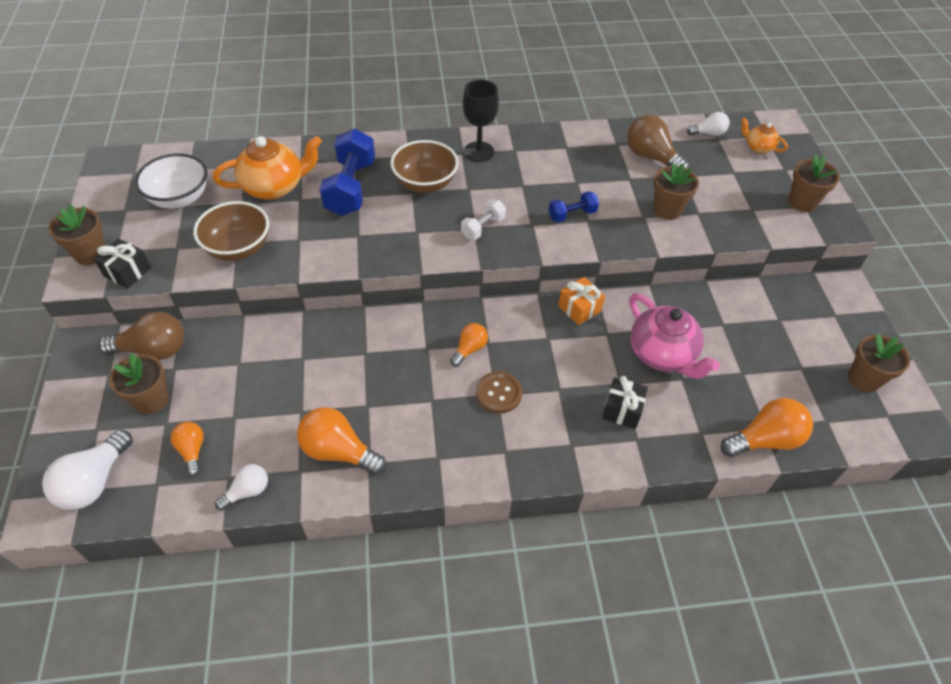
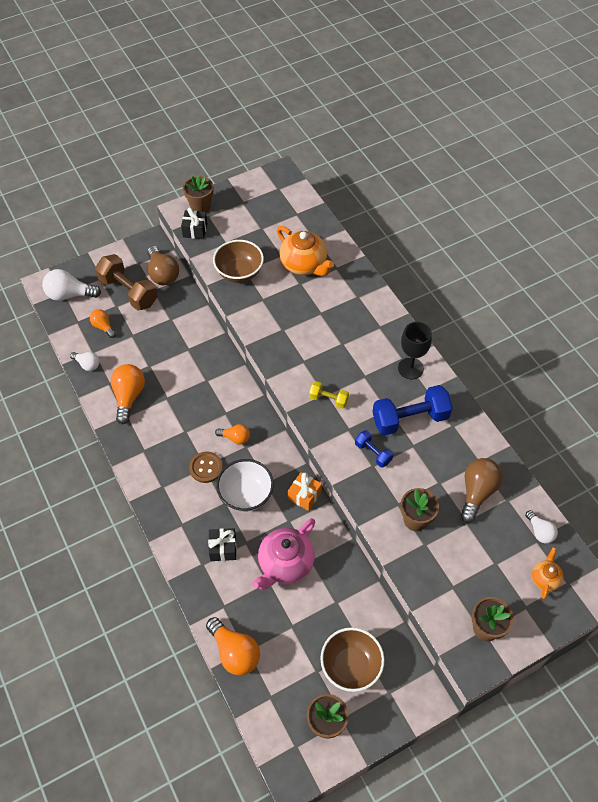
camera: 70 degrees right, 5 degrees up
brown flower pot [109,353,169,414] -> brown dumbbell [95,254,158,311]
white bowl [135,153,207,209] -> white bowl moved to [216,459,274,512]
orange light bulb [171,422,204,476] -> orange light bulb turned 90 degrees counterclockwise [90,309,116,338]
blue dumbbell [320,129,375,216] -> blue dumbbell moved to [372,385,453,435]
brown bowl [390,140,459,193] -> brown bowl moved to [320,627,385,692]
white dumbbell [461,200,506,240] -> yellow dumbbell [309,381,349,409]

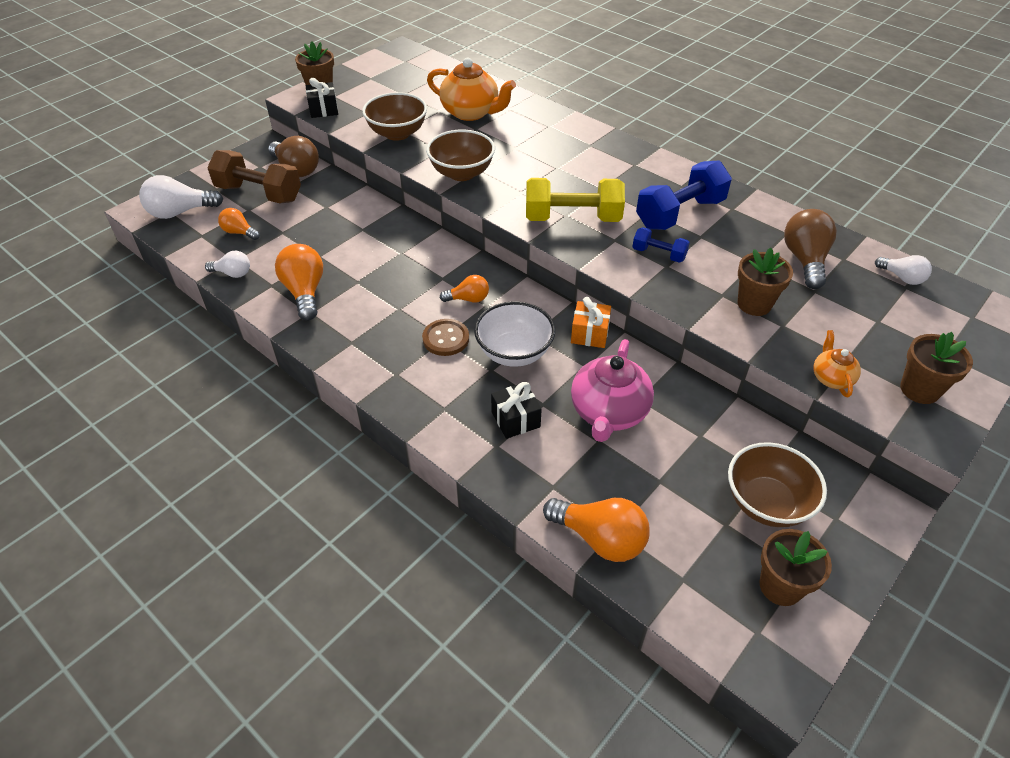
camera: 20 degrees left, 10 degrees down
yellow dumbbell [309,381,349,409] -> yellow dumbbell [526,178,625,222], size x1.92
black goblet [398,322,432,380] -> none
orange teapot [532,547,564,599] -> orange teapot moved to [814,330,861,397]
none -> brown bowl [426,130,495,181]

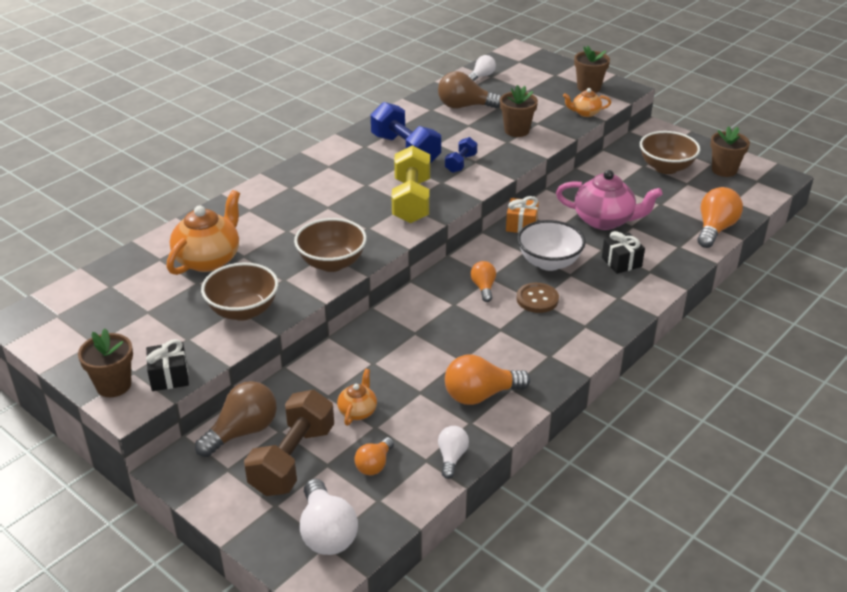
camera: 90 degrees left, 10 degrees down
none -> orange teapot [337,369,377,426]

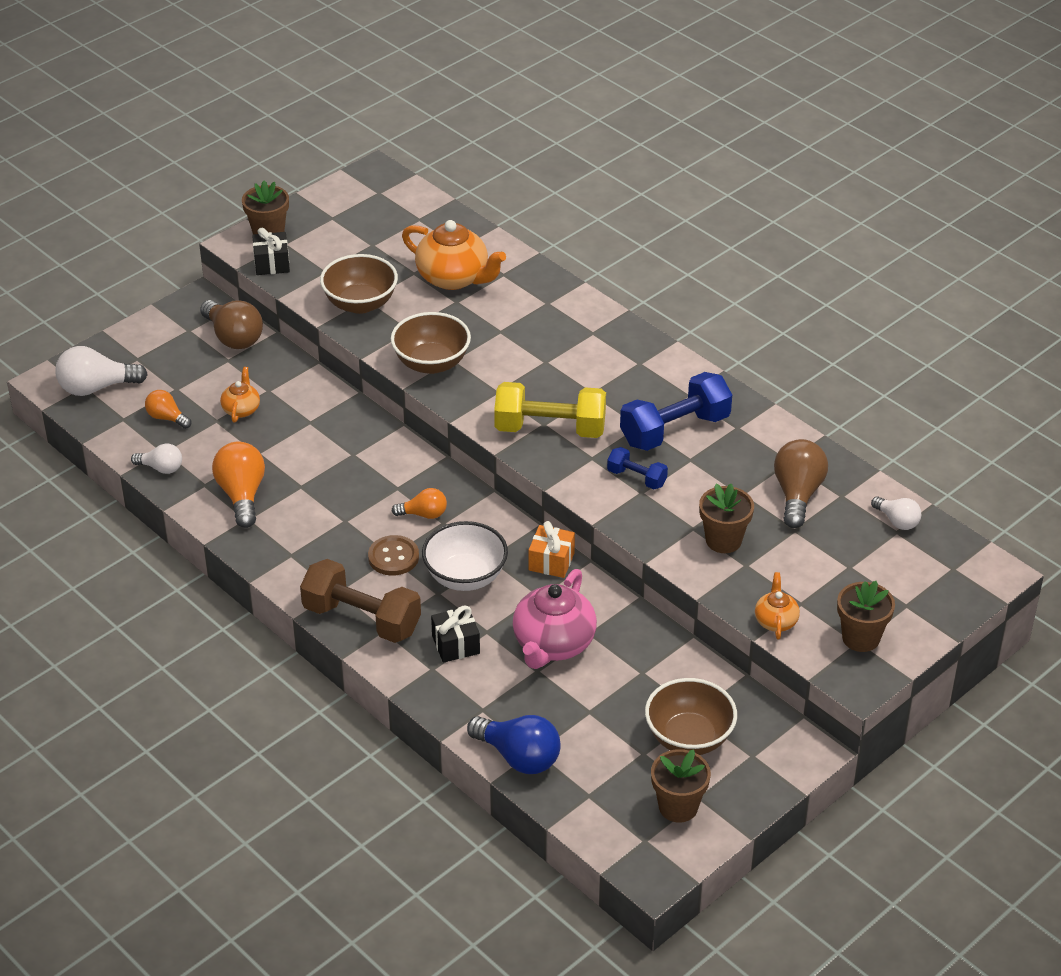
camera: 95 degrees right, 5 degrees up
brown dumbbell [244,390,334,496] -> brown dumbbell moved to [300,559,421,643]
orange teapot [337,369,377,426] -> orange teapot turned 105 degrees counterclockwise [220,367,260,423]
orange light bulb [697,187,743,248] -> blue light bulb [467,715,561,774]

